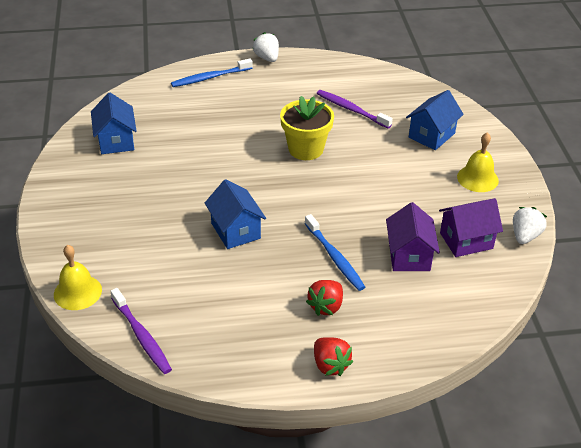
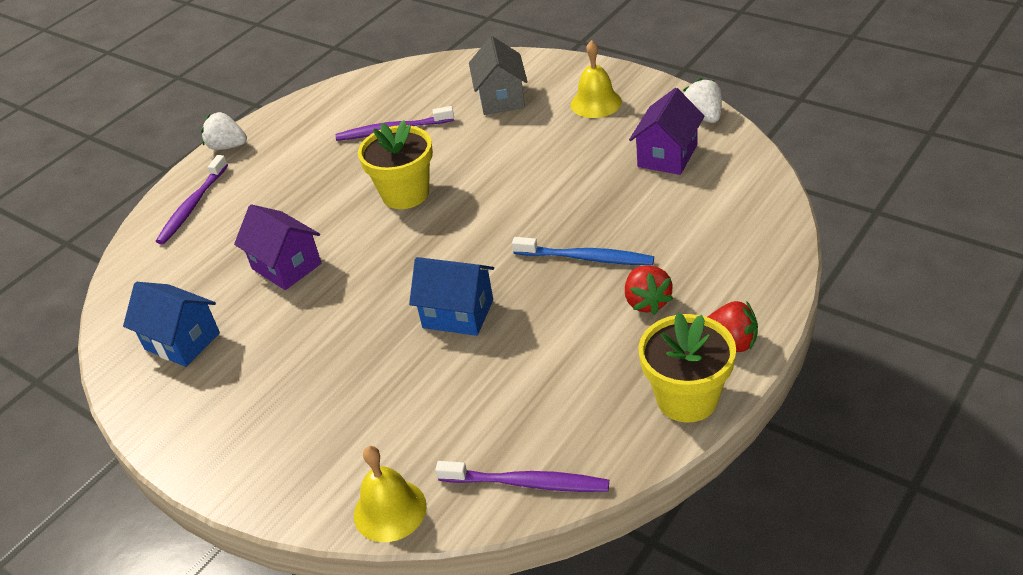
camera: 40 degrees left, 0 degrees up
blue toothbrush [171,58,253,87] -> purple toothbrush [156,155,228,244]
purple house [386,202,440,271] -> purple house moved to [234,204,321,290]
blue house [406,90,464,150] -> grey house [469,36,528,115]
none -> yellow flower pot [639,312,736,423]

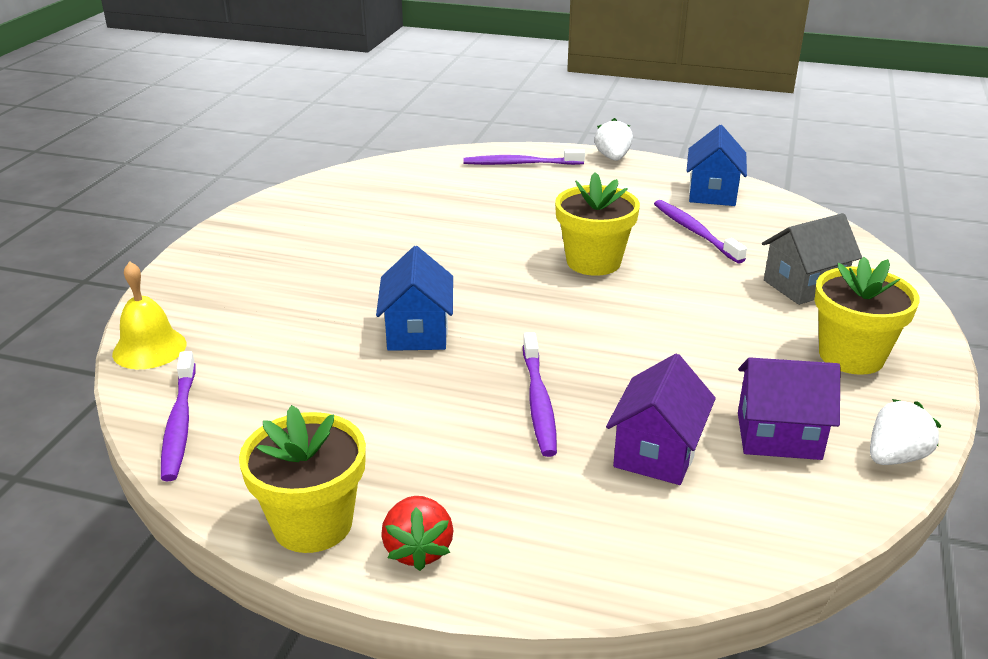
camera: 65 degrees right, 10 degrees down
blue house [123,282,220,367] -> blue house moved to [686,125,747,206]
purple house [234,204,321,290] -> purple house moved to [606,354,716,485]
blue toothbrush [512,237,654,265] -> purple toothbrush [523,332,557,457]
yellow bell [571,40,622,118] -> yellow flower pot [814,257,920,375]
red strawberry [625,265,673,315] -> none

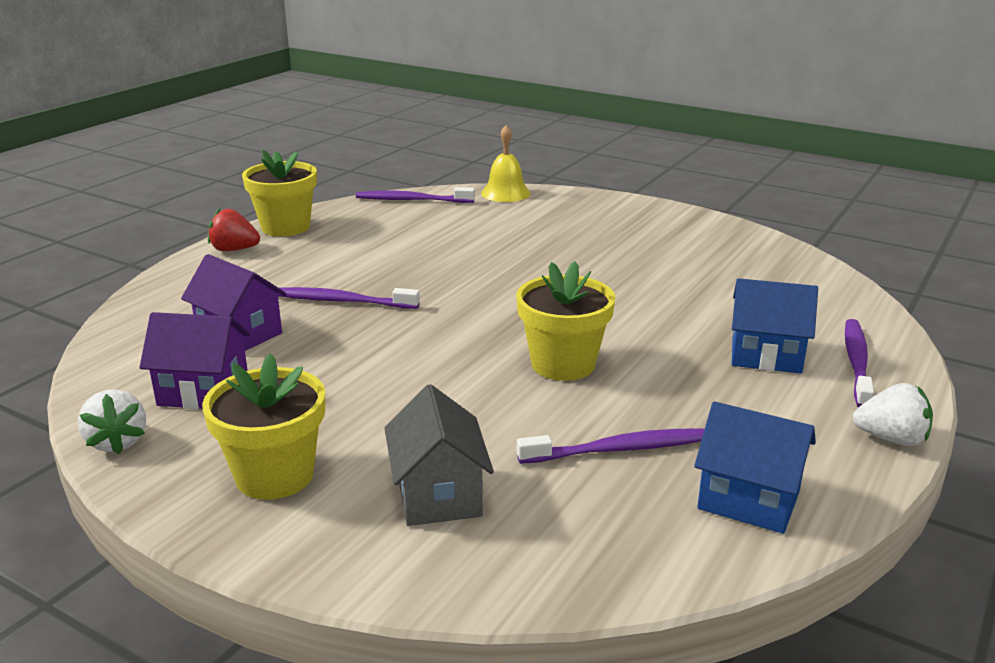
camera: 105 degrees right, 5 degrees down
blue house [376,246,453,351] -> blue house moved to [732,278,818,374]
purple house [738,357,840,460] -> purple house turned 75 degrees clockwise [140,312,250,409]

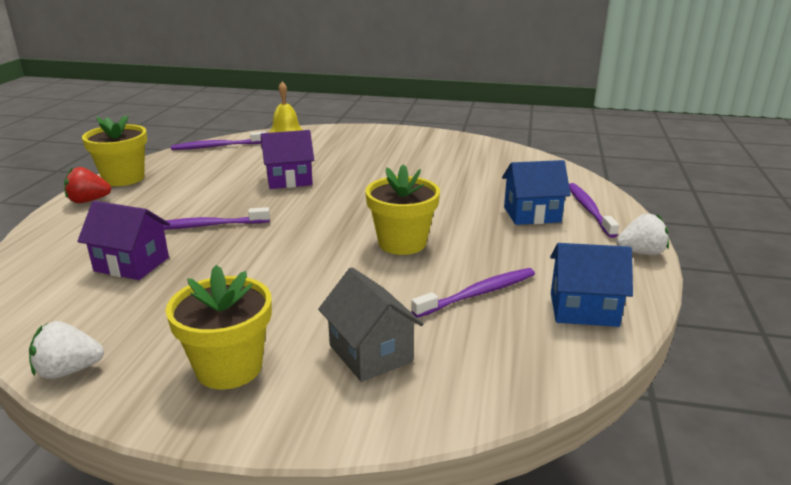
camera: 20 degrees left, 0 degrees up
white strawberry [78,389,146,454] -> white strawberry turned 120 degrees clockwise [29,321,104,379]
purple house [140,312,250,409] -> purple house moved to [261,130,314,189]

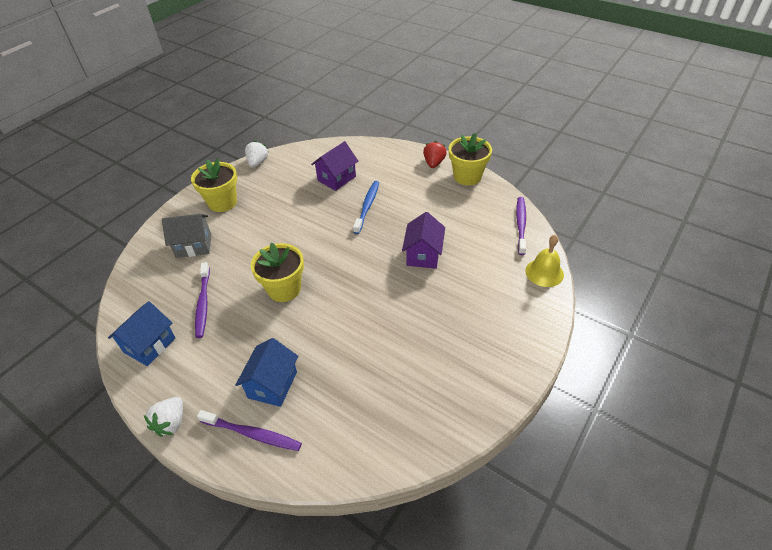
camera: 115 degrees right, 20 degrees up
purple toothbrush [163,207,270,230] -> blue toothbrush [353,181,379,234]

